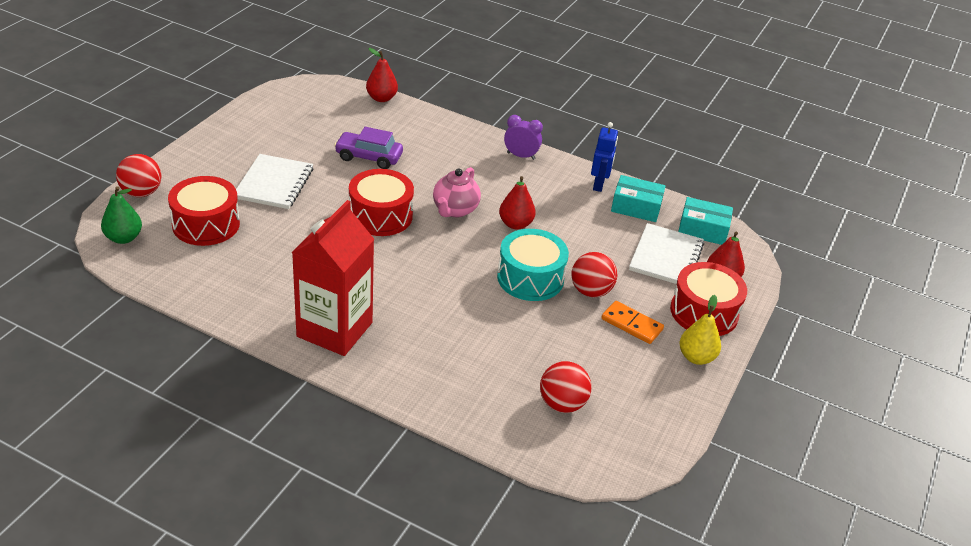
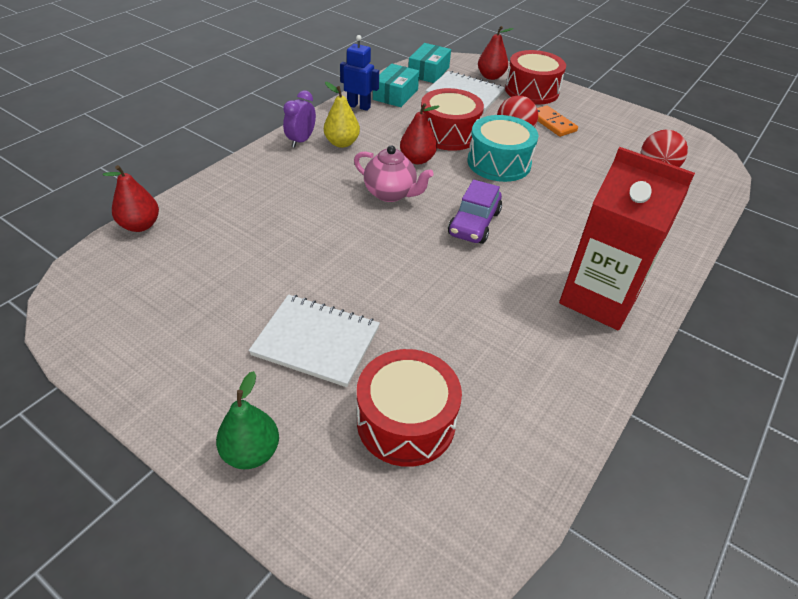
camera: 80 degrees left, 5 degrees up
green pear [101,186,142,244] -> green pear moved to [216,371,279,469]
red ball [116,154,162,197] -> none
purple car [334,127,403,169] -> purple car moved to [448,180,502,244]
red drum [349,169,414,236] -> red drum moved to [421,88,484,151]
orange domino [601,301,664,344] -> orange domino turned 75 degrees counterclockwise [537,105,578,137]
yellow pear [680,295,721,365] -> yellow pear moved to [324,82,360,148]

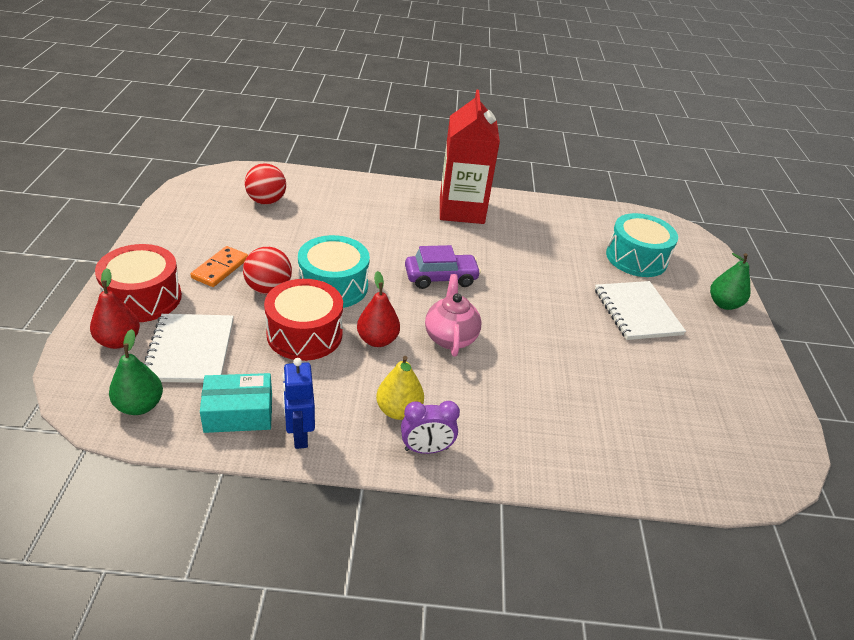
camera: 125 degrees left, 5 degrees down
red pear [103,165,159,232] -> none
red drum [357,349,462,467] -> turquoise drum [606,213,678,277]
turquoise box [408,43,451,83] -> green pear [109,329,163,415]

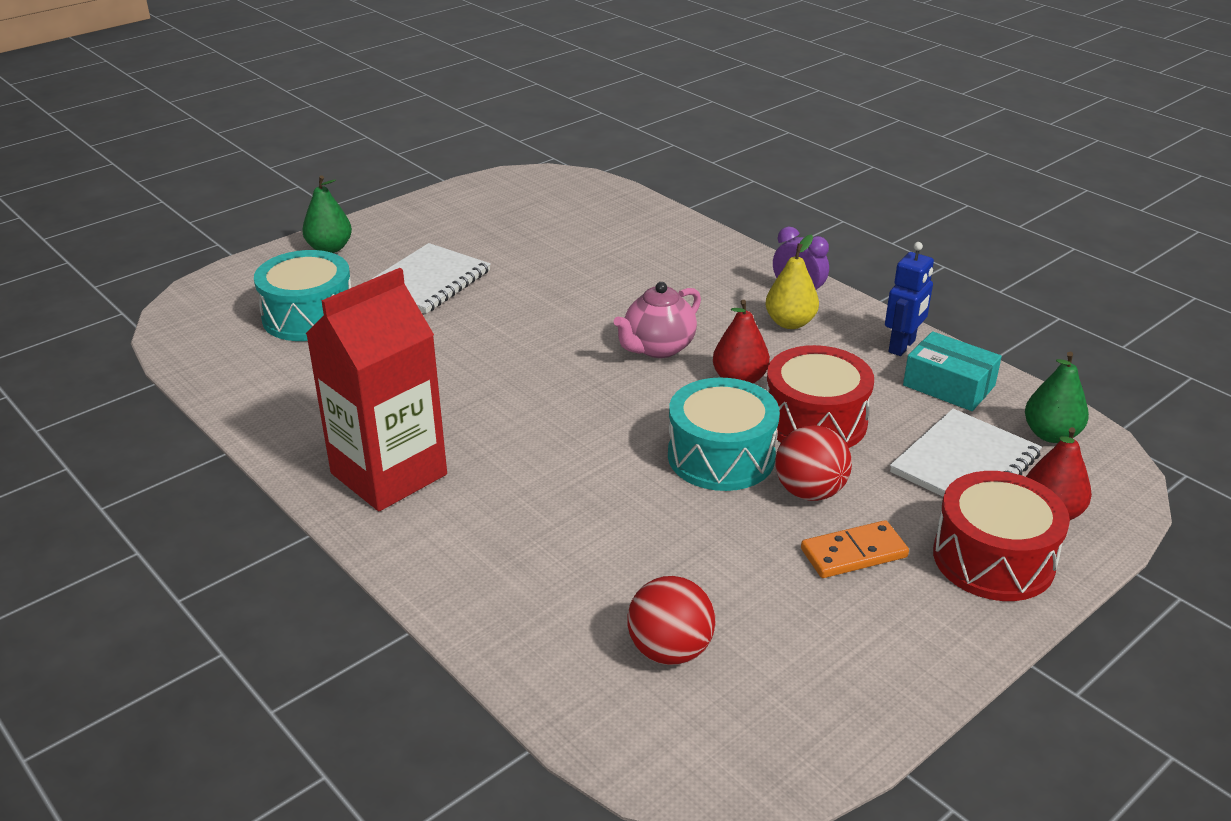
camera: 130 degrees left, 5 degrees down
purple car [405,245,481,289] -> none

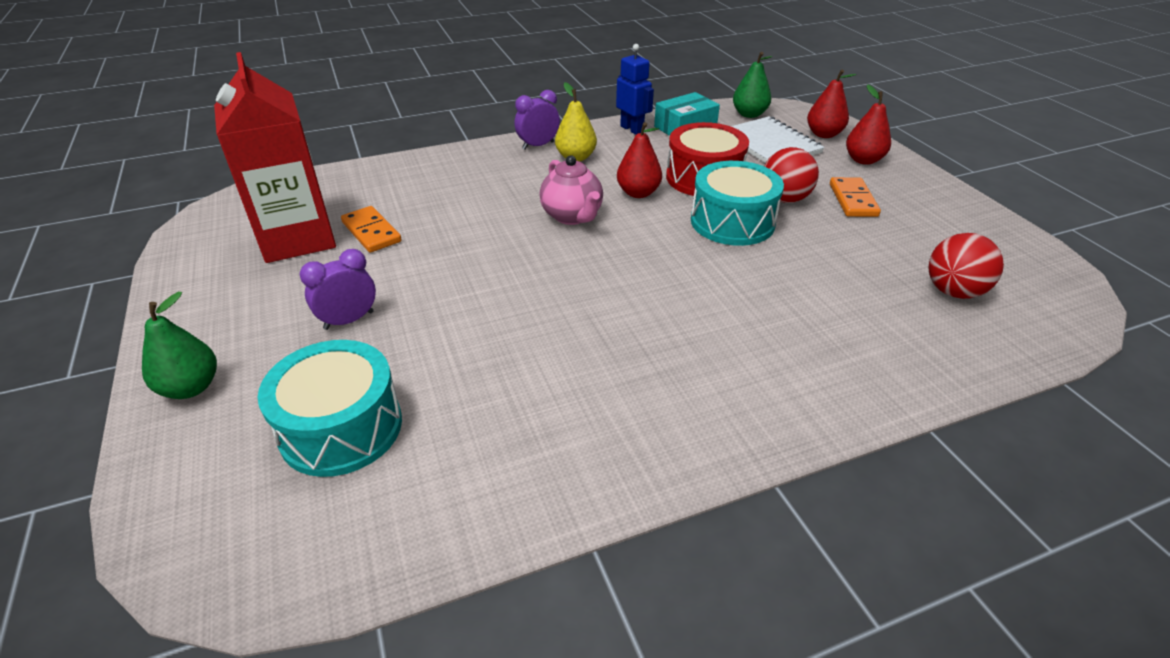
camera: 70 degrees left, 5 degrees up
red carton [306,268,447,511] -> red carton moved to [214,52,336,263]
white notebook [370,243,491,313] -> purple clock [299,249,376,330]
red drum [933,471,1070,601] -> red pear [846,84,891,165]
none -> orange domino [341,206,402,253]

